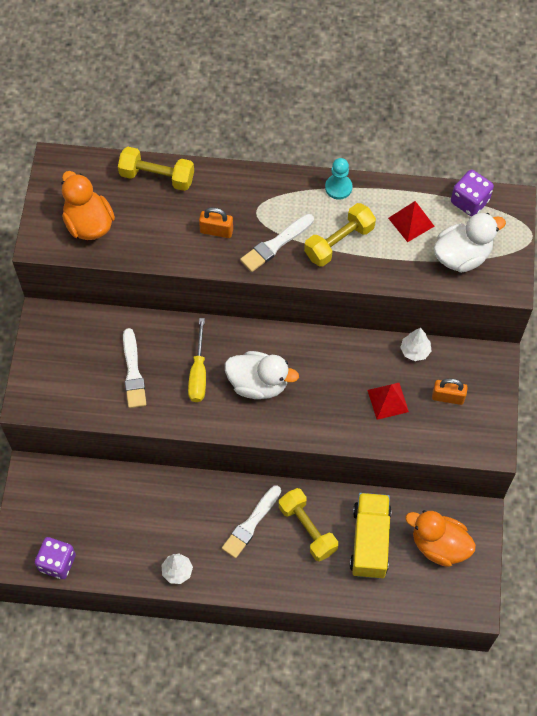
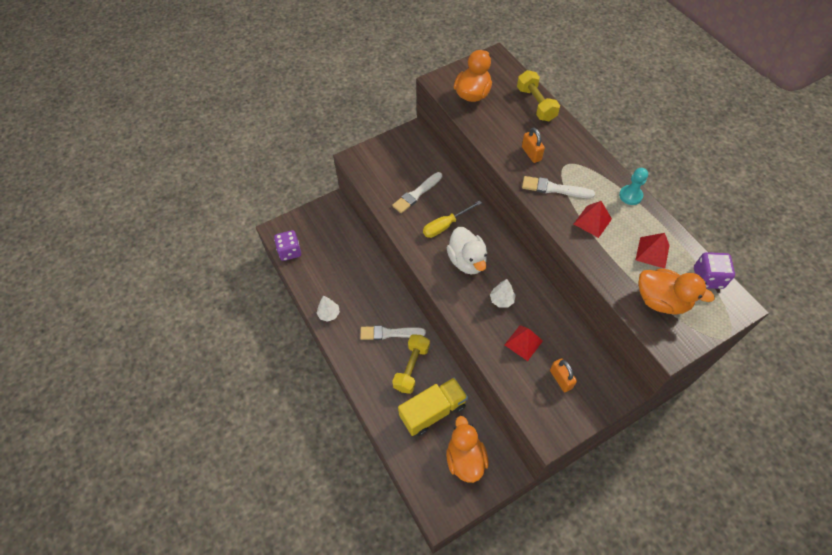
camera: 55 degrees right, 5 degrees down
yellow dumbbell [304,203,376,267] -> red pyramid [574,201,612,238]
white tree [400,328,431,361] -> white tree moved to [490,279,515,308]
white duck [433,213,506,273] -> orange duck [638,268,715,315]

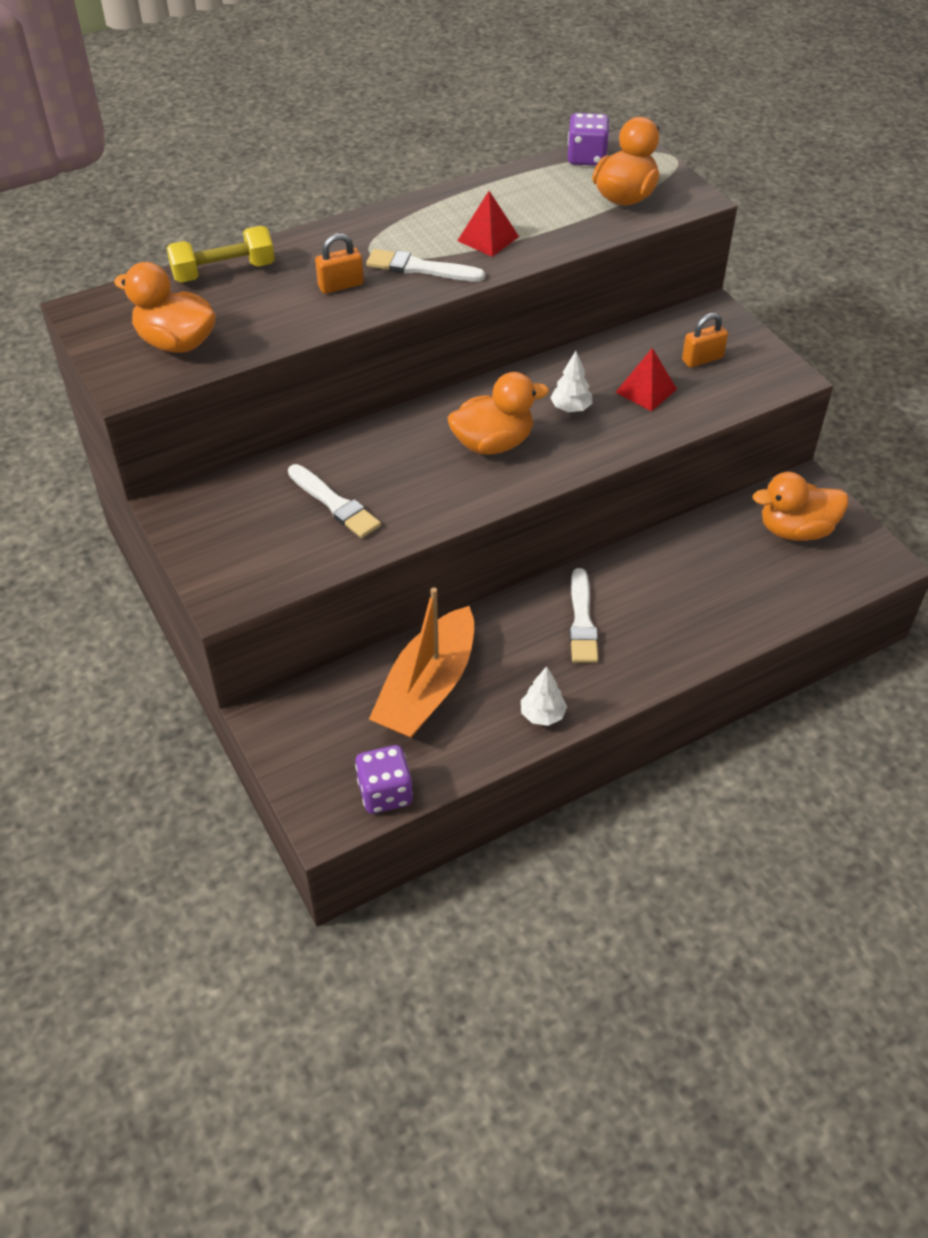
camera: 90 degrees left, 10 degrees down
yellow dumbbell [392,334,430,394] -> none
yellow truck [398,377,468,436] -> none
yellow screwdriver [423,200,482,238] -> none
white duck [447,227,487,275] -> orange duck [448,372,549,455]
white brush [522,176,595,198] -> white brush turned 90 degrees clockwise [366,249,485,282]
turquoise pawn [619,168,648,205] -> none
red pyramid [636,233,670,269] -> none
none -> orange boat [369,587,474,738]

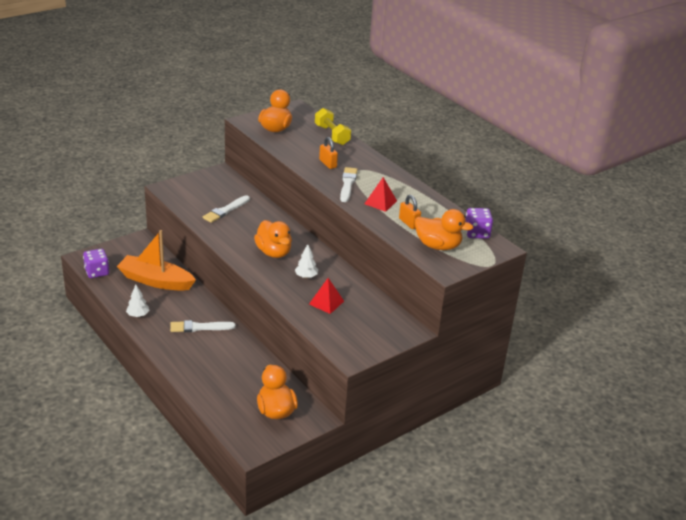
camera: 80 degrees right, 15 degrees down
orange padlock [682,313,728,368] -> orange padlock moved to [399,195,421,229]

